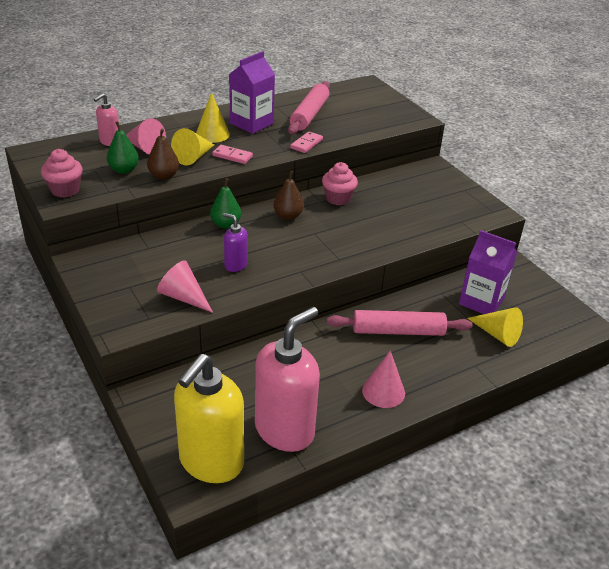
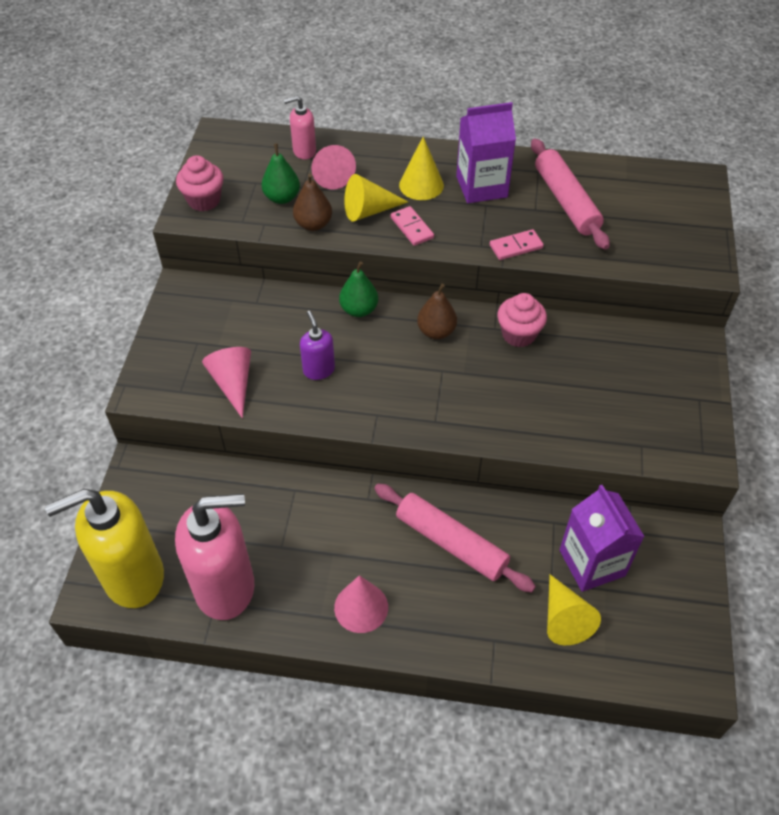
camera: 40 degrees right, 15 degrees up
pink rolling pin [288,81,330,134] -> pink rolling pin turned 75 degrees counterclockwise [531,139,610,250]

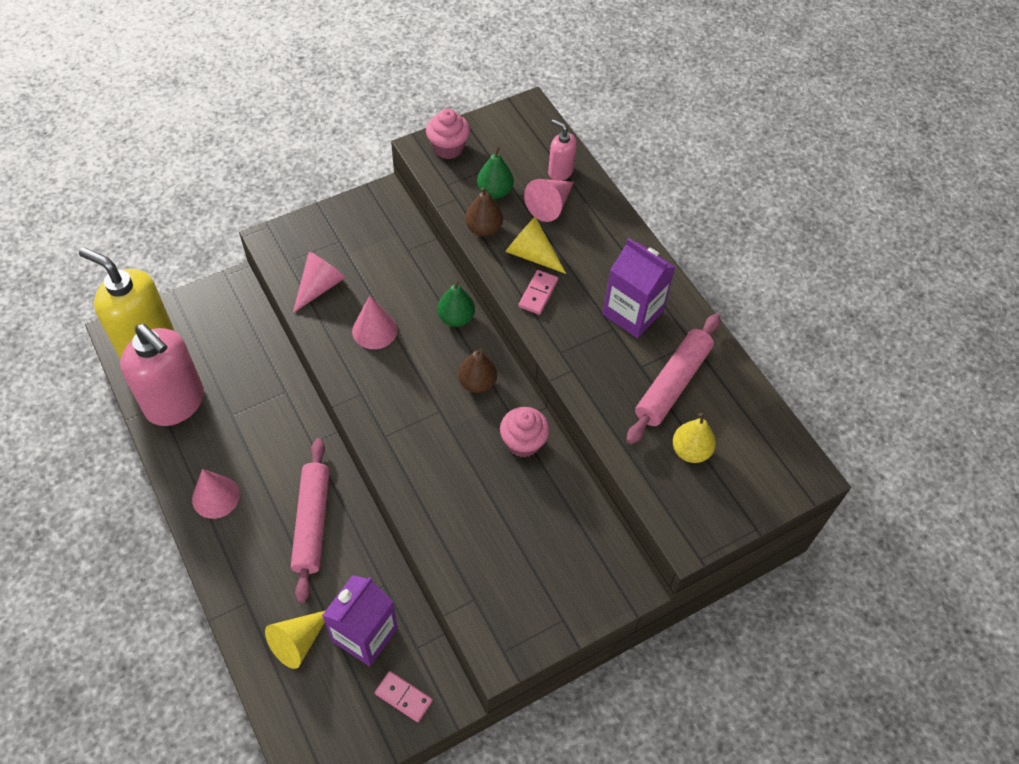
camera: 50 degrees right, 5 degrees up
purple soap dispenser [300,311,335,380] -> pink cone [352,296,397,349]
yellow cone [399,137,444,200] -> none
pink domino [490,229,544,260] -> pink domino moved to [375,671,433,722]
none -> yellow pear [672,413,716,463]

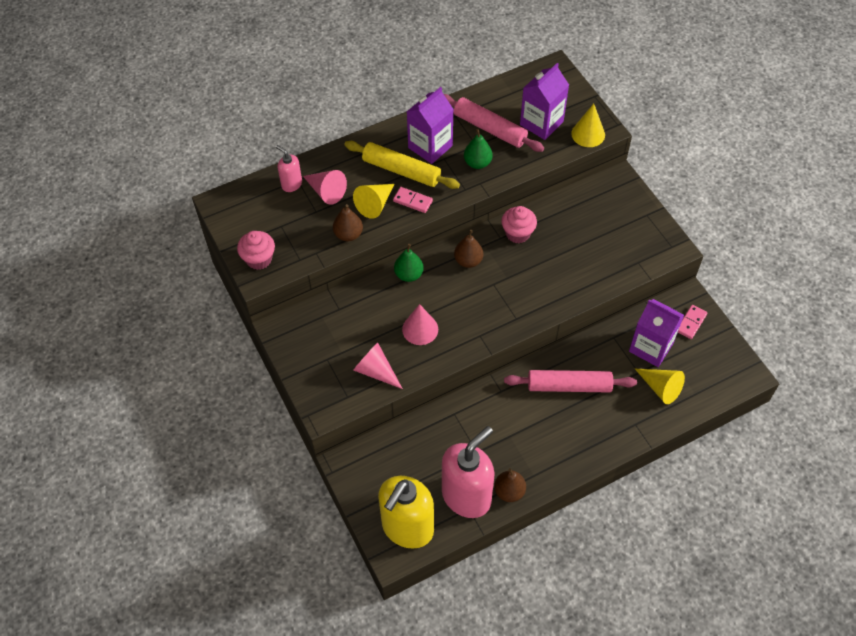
camera: 85 degrees left, 0 degrees up
pink cone [192,469,240,519] -> none
green pear [477,146,514,199] -> green pear moved to [464,129,493,169]
pink soap dispenser [548,119,577,181] -> pink soap dispenser turned 90 degrees clockwise [276,145,302,192]
yellow pear [672,413,716,463] -> purple carton [520,63,569,140]
none -> yellow rolling pin [344,141,460,189]
none -> brown pear [494,468,526,502]
none -> yellow cone [571,104,605,147]

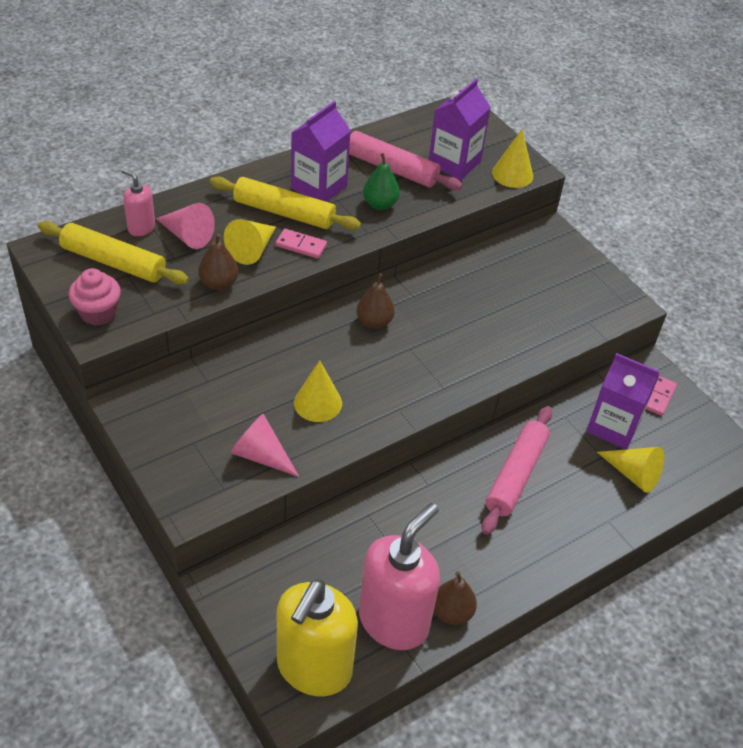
camera: 10 degrees left, 10 degrees down
green pear [394,244,424,282] -> none
pink cone [402,304,438,345] -> yellow cone [294,360,342,422]
pink cupcake [501,206,537,243] -> none
pink rolling pin [504,370,637,393] -> pink rolling pin turned 60 degrees counterclockwise [482,406,552,535]
none -> yellow rolling pin [38,221,189,285]

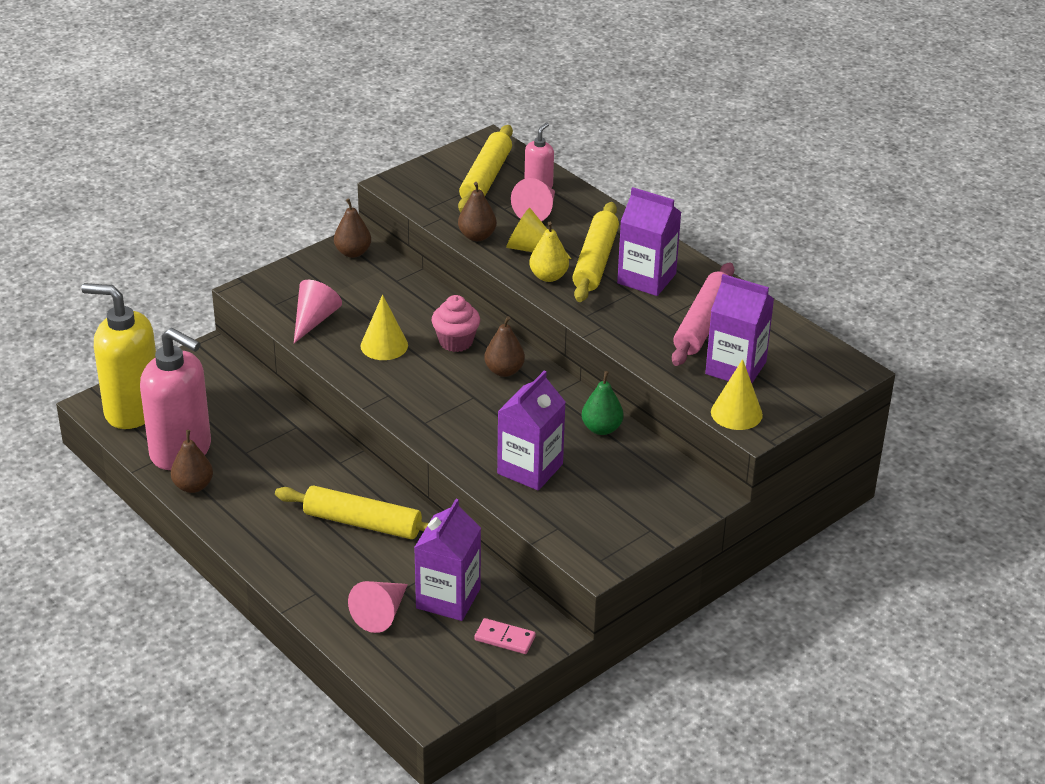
camera: 85 degrees right, 10 degrees down
pink cupcake [68,268,121,326] -> pink cupcake moved to [432,295,480,352]
pink domino [276,229,327,259] -> yellow pear [529,222,569,282]
green pear [363,153,400,210] -> green pear moved to [582,371,624,435]
pink rolling pin [482,406,552,535] -> yellow rolling pin [275,486,429,539]
yellow cone [597,447,664,493] -> pink cone [348,581,408,633]
none -> brown pear [334,198,371,258]
none -> purple carton [497,370,566,491]

